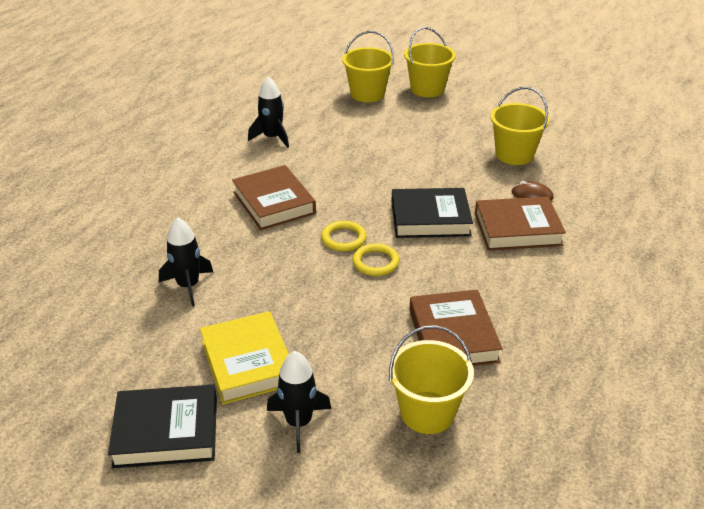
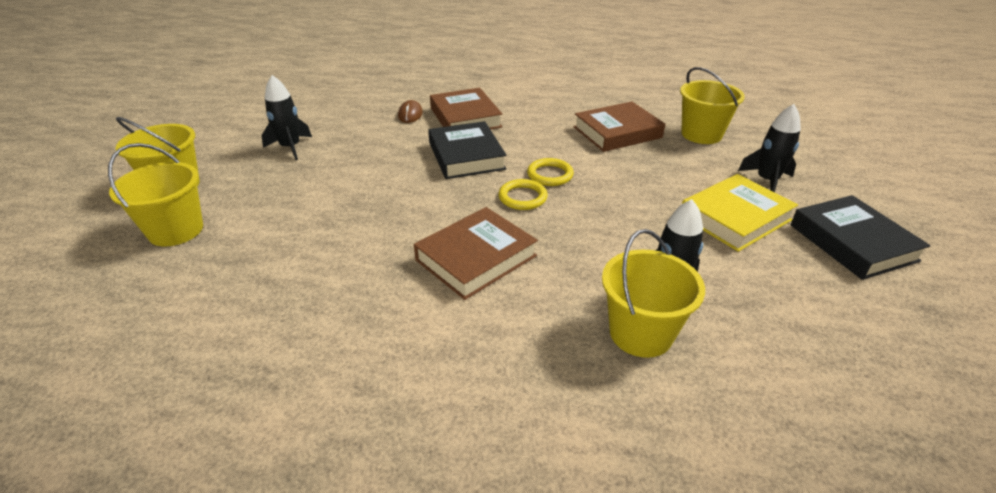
camera: 105 degrees left, 0 degrees up
black rocket [248,76,289,148] -> black rocket moved to [261,75,312,160]
yellow bucket [490,87,549,165] -> yellow bucket moved to [602,229,705,358]

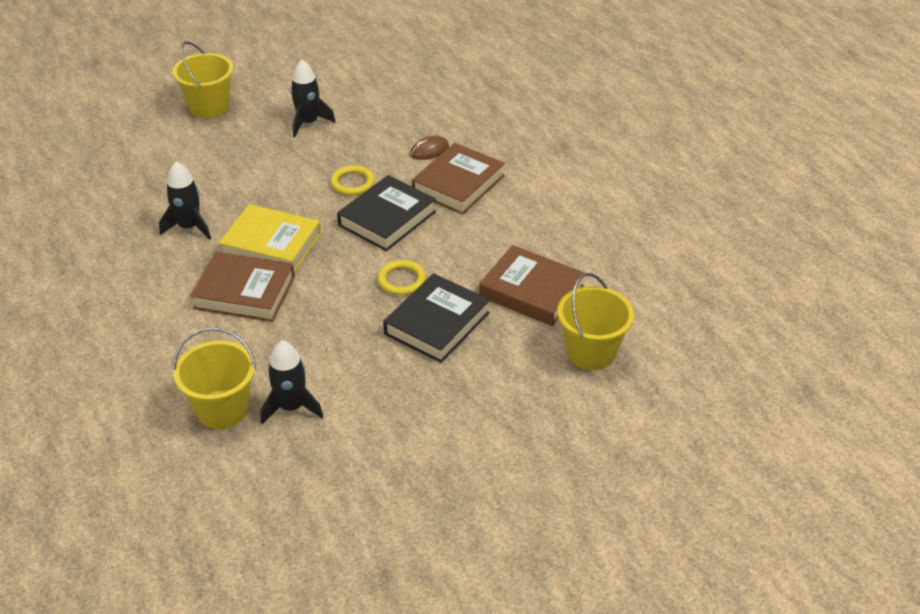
camera: 55 degrees right, 5 degrees up
yellow bucket [108,143,203,247] -> none
yellow ring [498,179,548,210] -> yellow ring moved to [330,165,375,195]
yellow book [682,174,798,252] -> yellow book moved to [219,204,321,273]
black rocket [738,104,801,192] -> black rocket moved to [159,162,211,240]
black book [791,195,931,280] -> black book moved to [383,273,490,363]

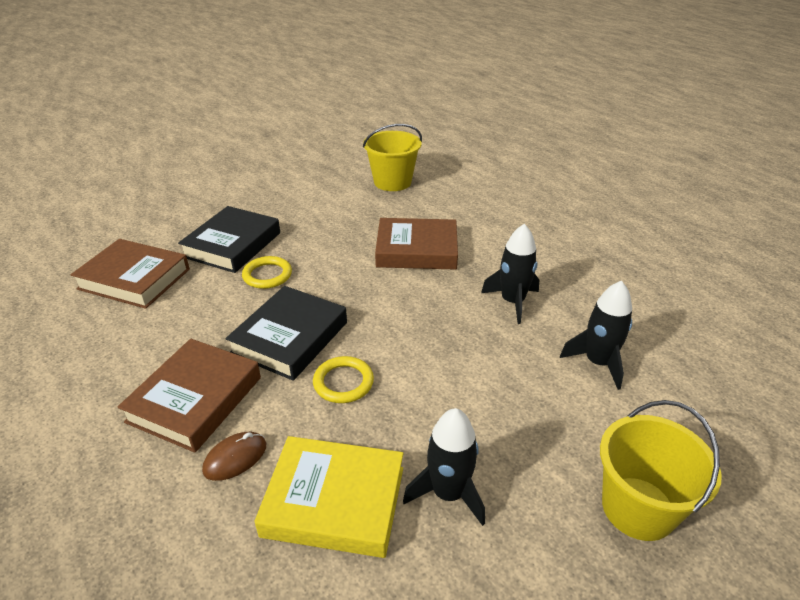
camera: 170 degrees right, 5 degrees down
yellow book [219,204,321,273] -> yellow book moved to [254,436,403,558]
black rocket [261,340,323,424] -> black rocket moved to [560,281,632,390]
yellow bucket [557,273,634,370] -> none

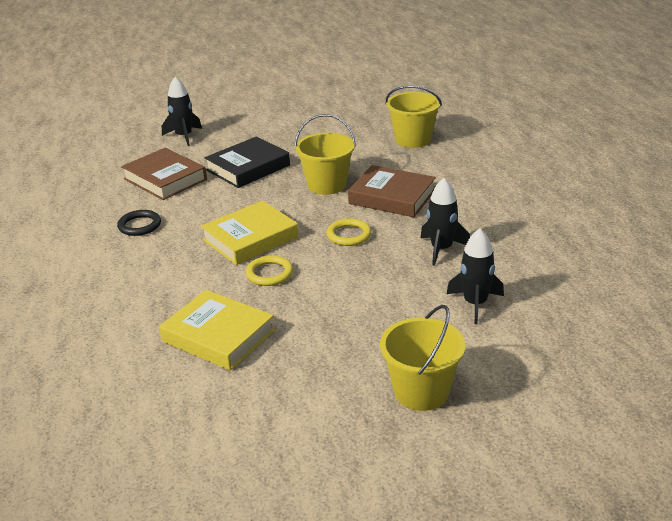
camera: 25 degrees right, 5 degrees down
brown book [118,339,261,453] -> none
brown mouse [202,432,266,481] -> none
black book [225,286,347,381] -> yellow book [201,200,299,265]
yellow ring [242,256,292,289] -> yellow ring moved to [327,219,371,246]
black rocket [403,408,485,526] -> black rocket moved to [162,77,202,146]
none -> black ring [117,210,161,236]
none -> yellow bucket [294,114,356,195]

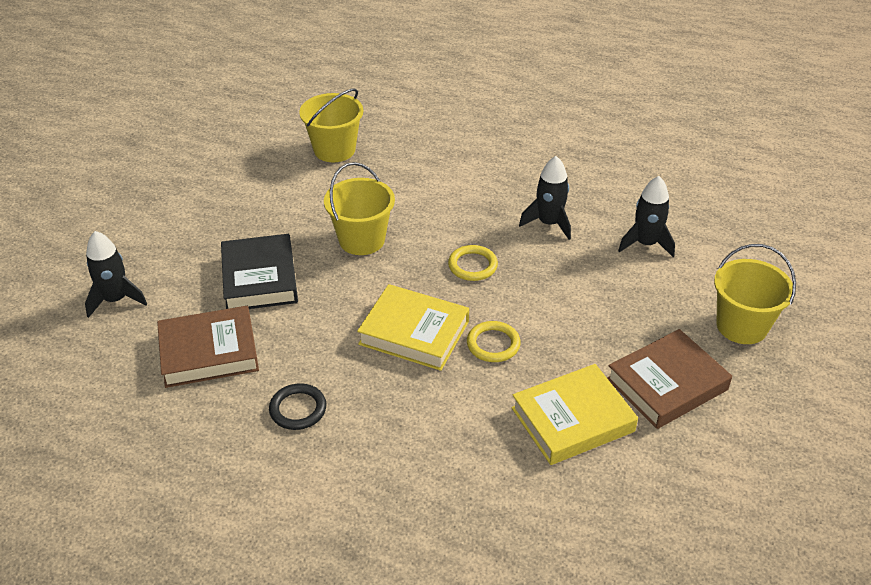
camera: 60 degrees left, 10 degrees up
yellow book [201,200,299,265] -> yellow book turned 60 degrees counterclockwise [357,284,469,371]
brown book [348,165,436,217] -> brown book moved to [607,329,732,429]

